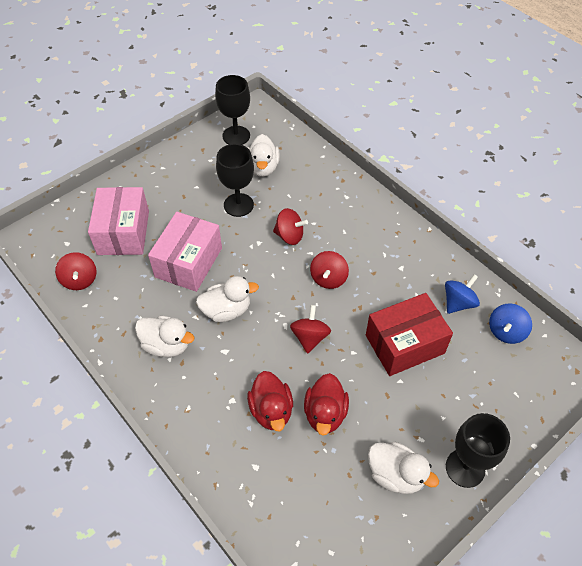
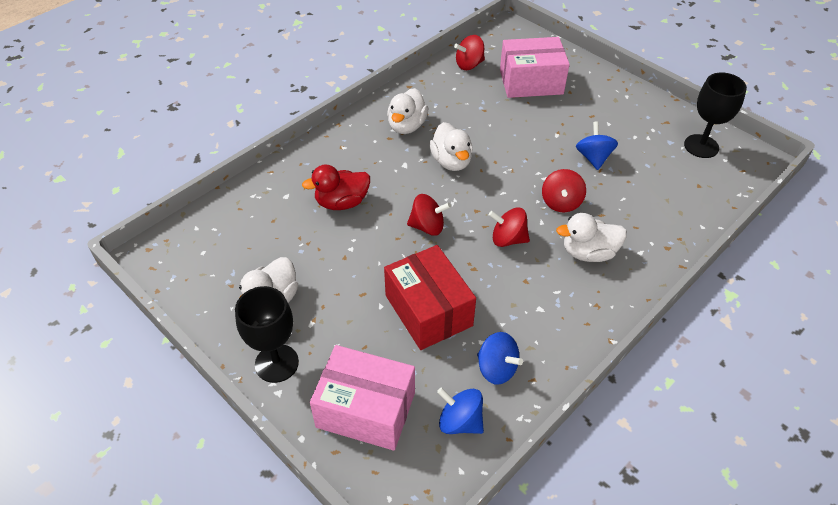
camera: 85 degrees right, 5 degrees down
pink box [148,212,222,292] -> pink box moved to [310,345,415,451]
black goblet [216,144,254,217] -> blue spinning top [576,121,618,170]
white duck [247,134,280,177] -> white duck moved to [556,213,627,262]
red duck [304,373,349,436] -> none

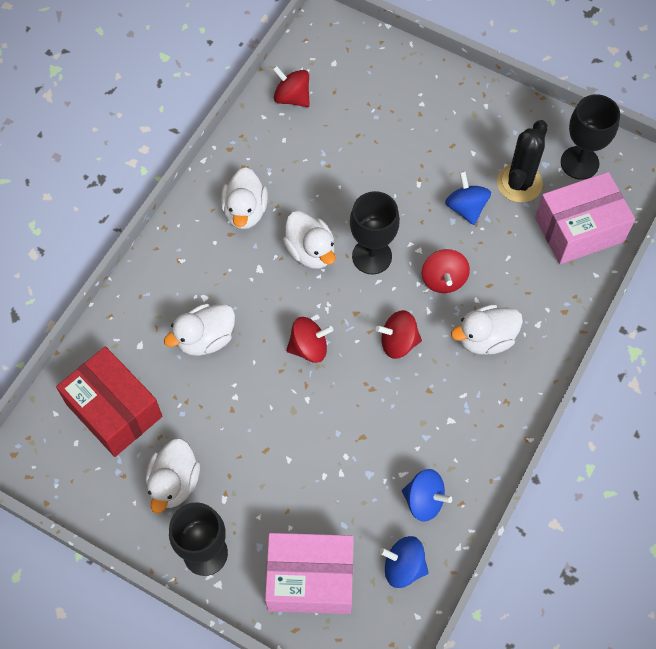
camera: 15 degrees left, 15 degrees up
red duck [302,165,370,210] -> white duck [164,304,235,356]
red box [384,245,476,350] -> red box moved to [56,346,162,457]
red spinning top [454,35,485,70] -> red spinning top turned 75 degrees clockwise [273,66,310,107]
pink box [500,37,570,98] -> pink box moved to [535,172,635,264]
none -> black goblet [350,191,400,274]
none -> black cactus [497,120,548,203]

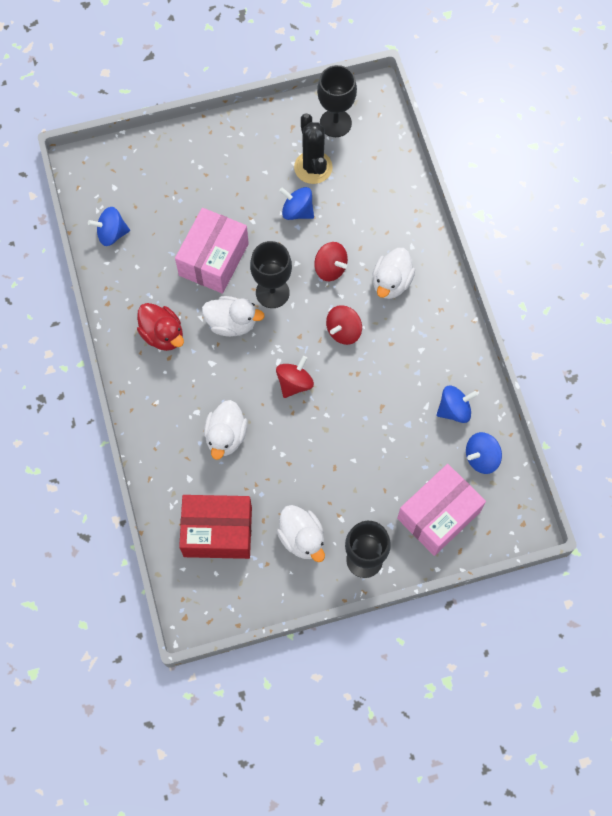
camera: 45 degrees left, 5 degrees up
white duck [221,167,268,229] -> red duck [137,303,184,351]
red spinning top [273,66,310,107] -> blue spinning top [88,207,130,246]
pink box [535,172,635,264] -> pink box moved to [175,208,249,294]

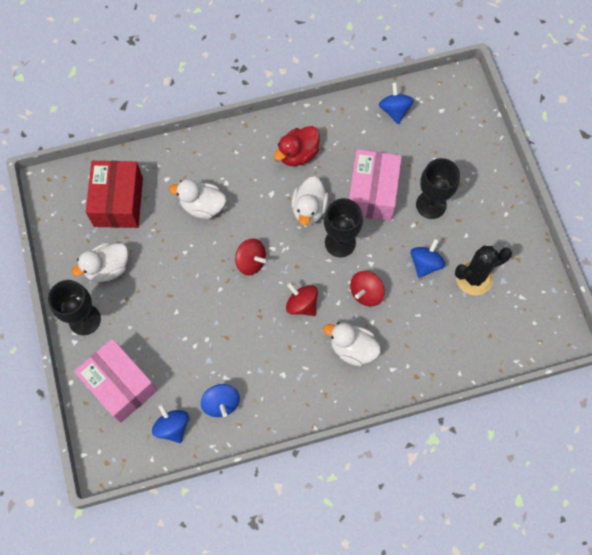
camera: 90 degrees right, 0 degrees up
pink box [175,208,249,294] -> pink box turned 75 degrees clockwise [349,149,402,221]
black goblet [317,65,357,137] -> black goblet moved to [416,158,460,219]

